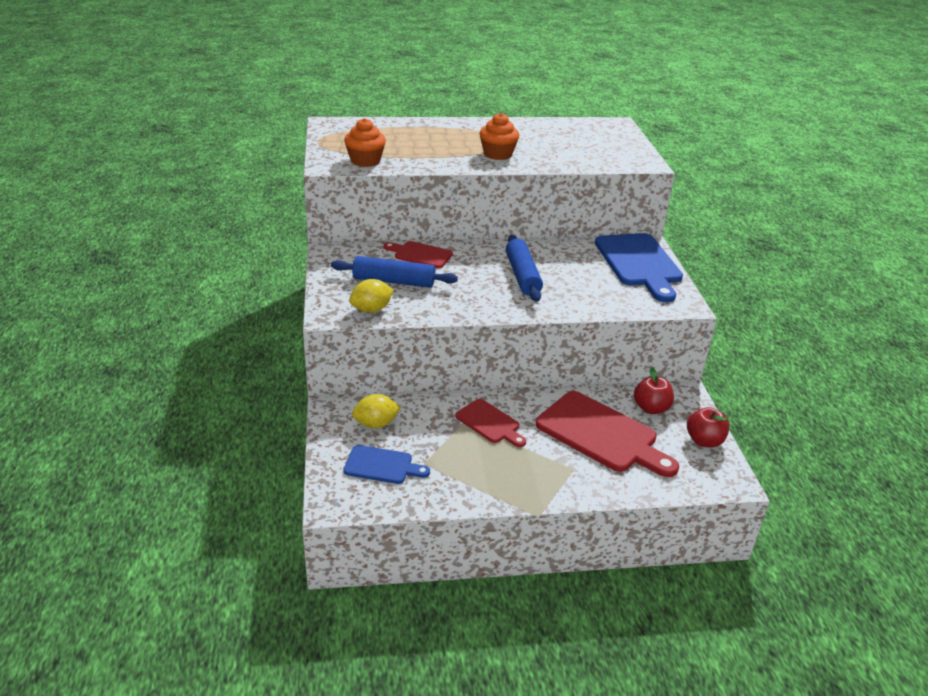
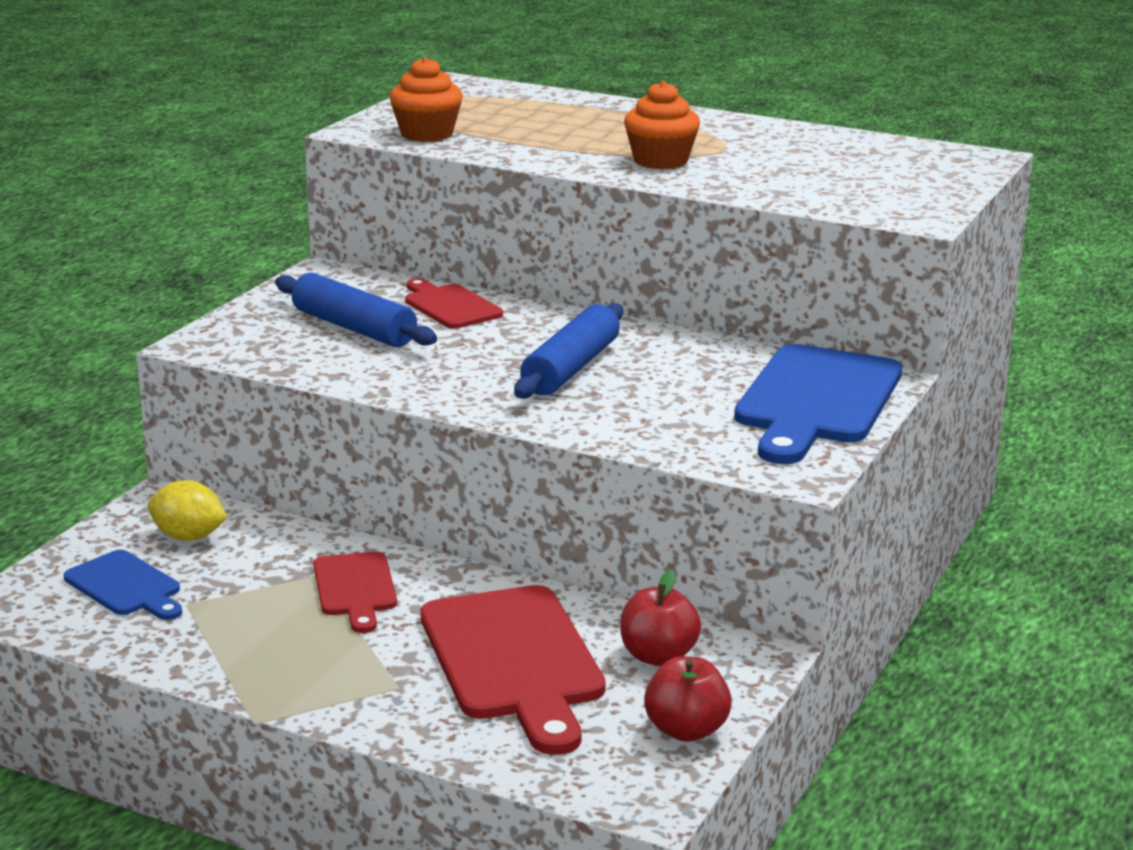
camera: 35 degrees right, 10 degrees down
yellow lemon [349,279,394,313] -> none

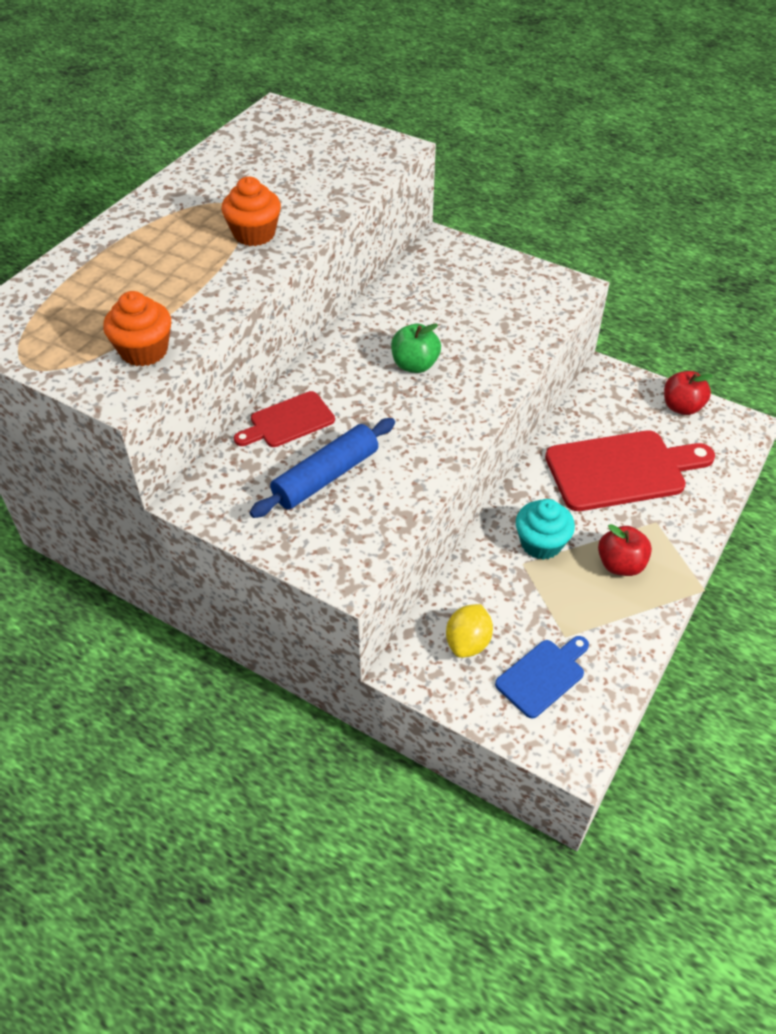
camera: 85 degrees left, 25 degrees up
red cutting board [313,551,397,633] -> turquoise cupcake [516,499,575,560]
blue rolling pin [514,303,623,398] -> green apple [391,323,441,373]
red apple [620,569,701,666] -> red apple moved to [598,524,652,576]
blue cutting board [734,344,902,464] -> none

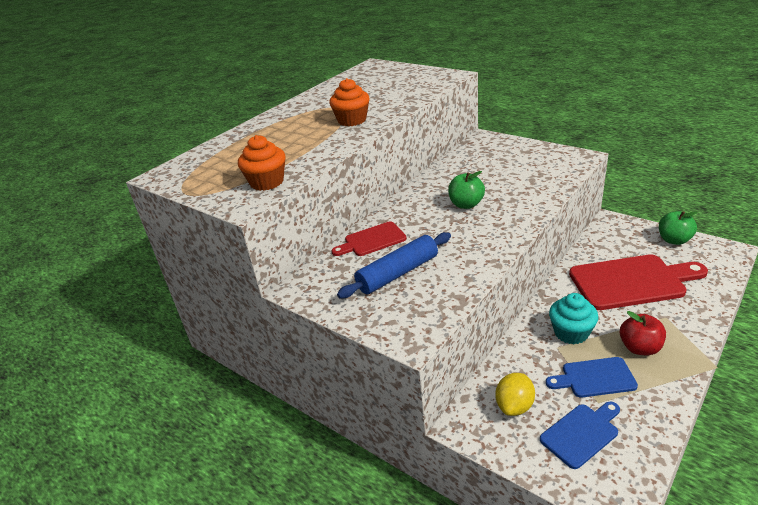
camera: 10 degrees right, 15 degrees down
red apple [664,371,713,415] -> green apple [659,211,698,245]
none -> blue cutting board [546,357,638,398]

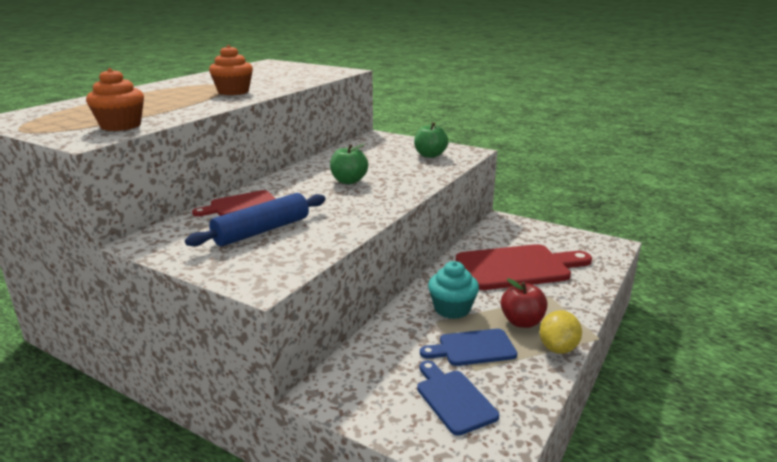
camera: 10 degrees left, 10 degrees down
yellow lemon [496,373,535,416] -> yellow lemon moved to [539,310,582,354]
blue cutting board [540,402,620,469] -> blue cutting board turned 75 degrees counterclockwise [417,361,499,436]
green apple [659,211,698,245] -> green apple moved to [414,122,448,158]

